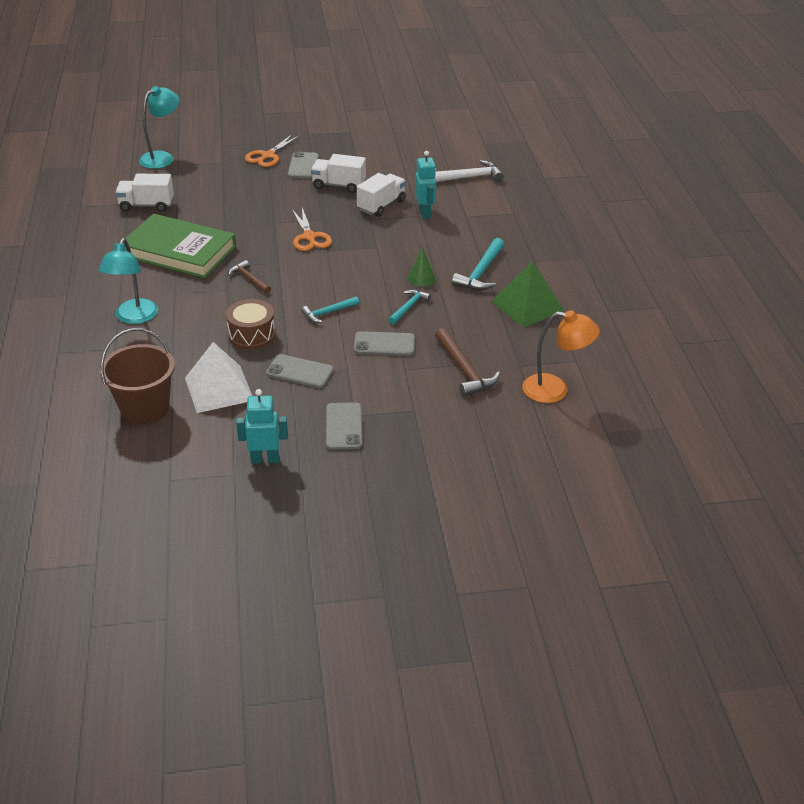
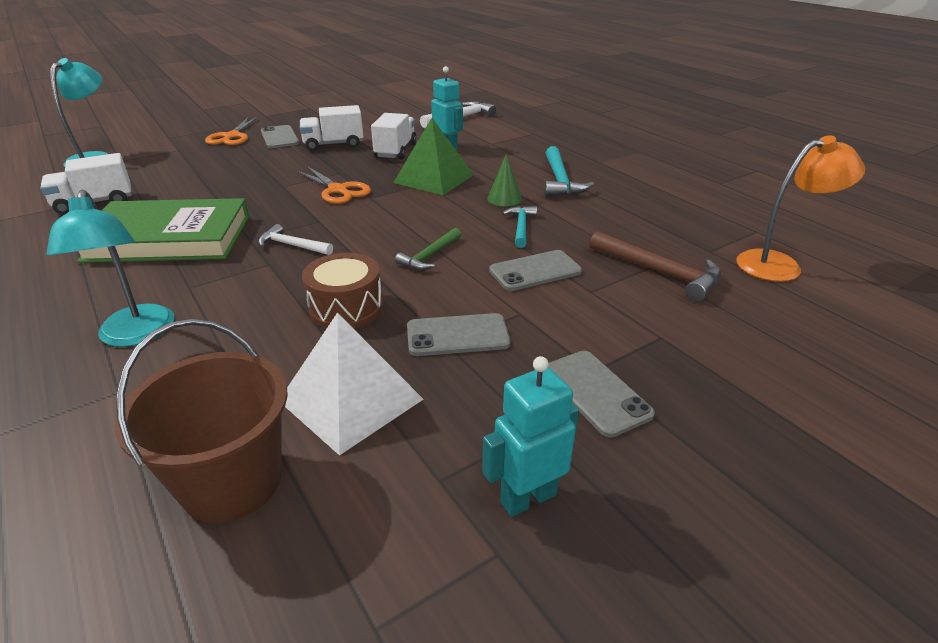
camera: 25 degrees left, 5 degrees down
brown hammer [228,260,271,294] -> white hammer [258,224,333,255]
turquoise hammer [301,296,359,323] -> green hammer [395,228,461,270]
green pyramid [491,261,564,328] -> green pyramid moved to [393,118,474,195]

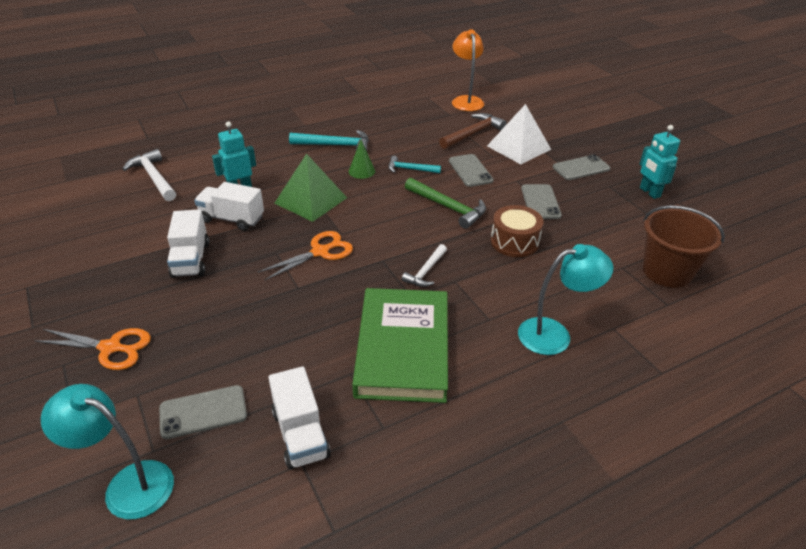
camera: 85 degrees left, 5 degrees up
grey phone [261,125,299,148] -> grey phone moved to [159,385,247,439]
white pyramid [285,313,423,456] -> white pyramid moved to [487,104,551,164]
green hammer [395,228,461,270] -> green hammer [405,178,486,229], size x1.58

